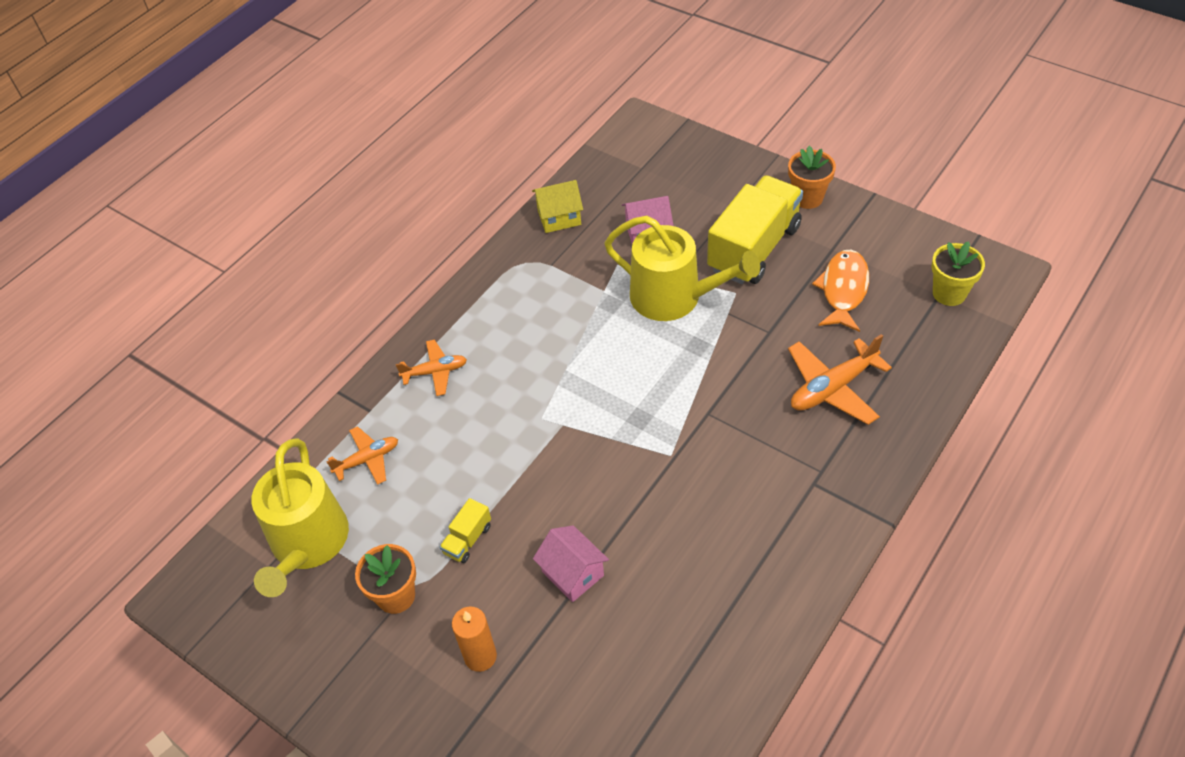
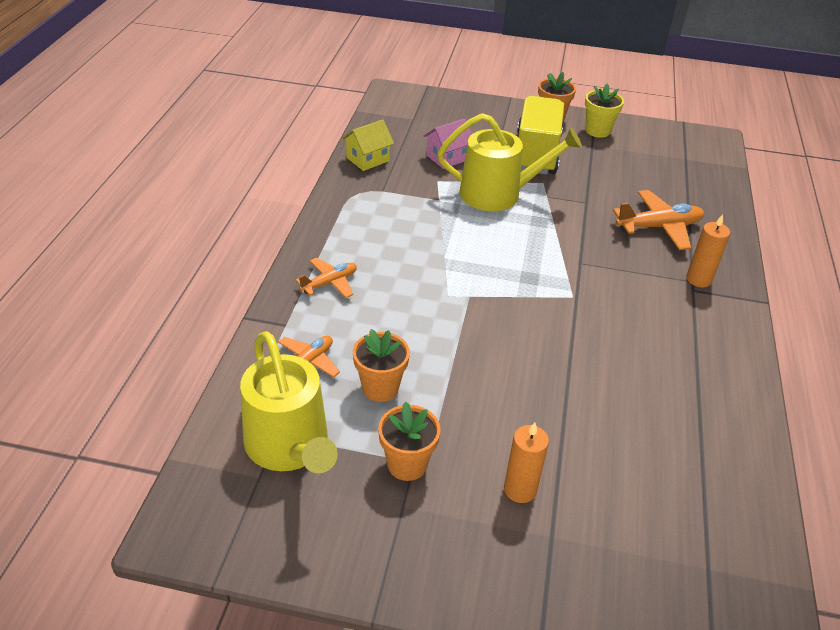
camera: 30 degrees left, 10 degrees down
yellow truck [440,498,491,563] -> none
pink house [533,526,609,602] -> none
orange plane [788,334,892,425] -> orange plane turned 135 degrees counterclockwise [613,190,704,250]
orange fish [812,250,869,332] -> none
yellow flower pot [931,241,985,306] -> yellow flower pot moved to [585,84,624,138]
none -> orange flower pot [353,329,410,402]
none -> orange candle [686,214,730,287]

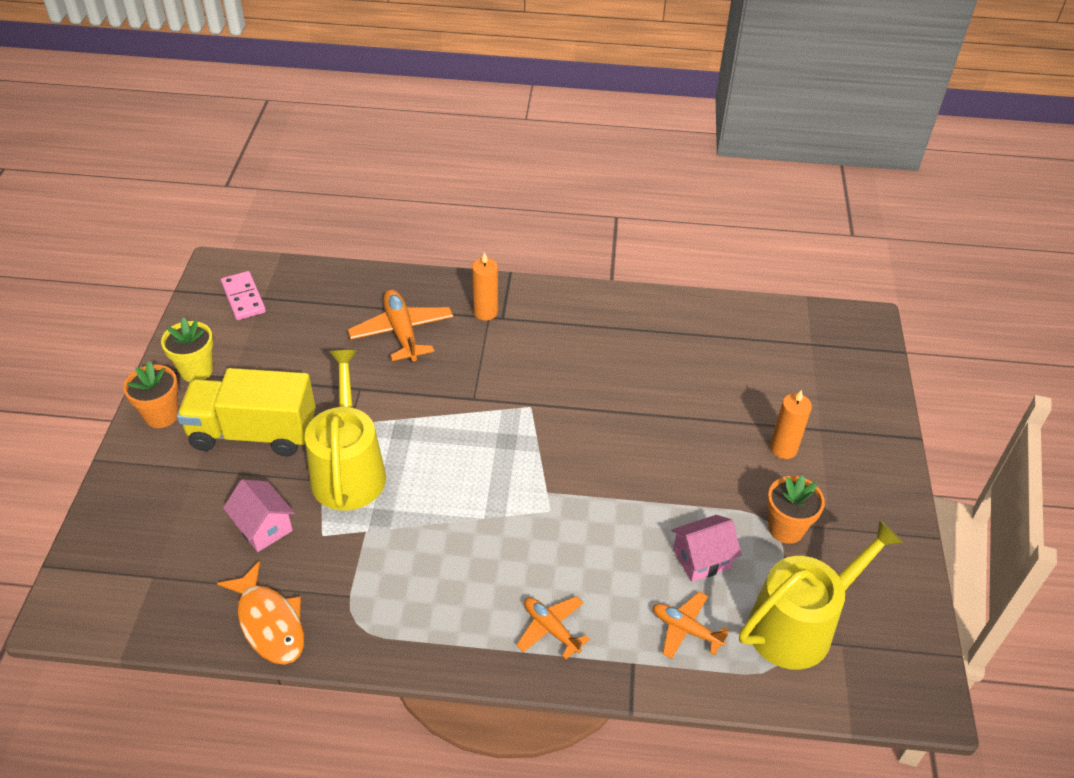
camera: 95 degrees left, 5 degrees up
yellow house [342,119,394,171] -> orange fish [217,561,304,665]
orange flower pot [353,329,410,402] -> pink house [671,515,742,582]
none -> pink domino [221,271,266,320]

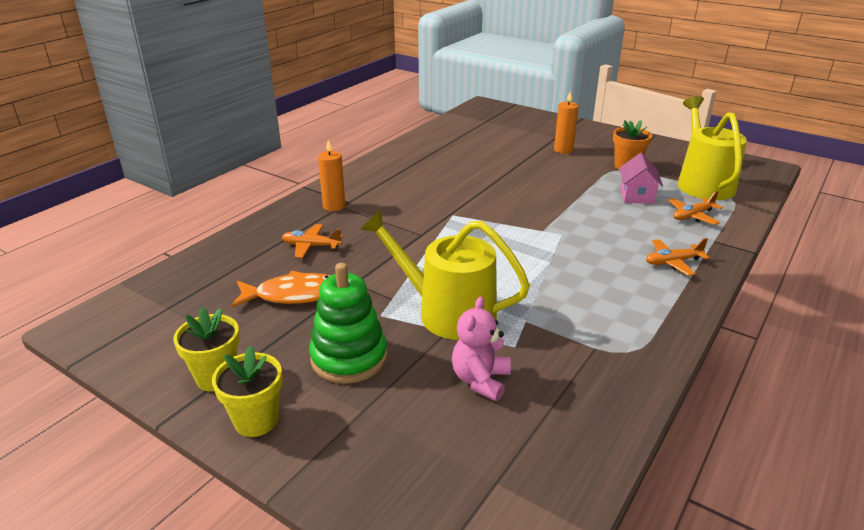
camera: 60 degrees left, 15 degrees down
orange flower pot [123,361,179,428] -> yellow flower pot [212,345,282,437]
yellow truck [177,368,316,457] -> green stacking toy [309,263,387,384]
orange fish [217,561,304,665] -> orange fish moved to [231,271,331,307]
pink domino [221,271,266,320] -> none
pink house [223,479,295,552] -> pink teddy bear [452,297,511,401]
orange plane [348,289,453,362] -> orange plane [282,224,343,258], size x0.63

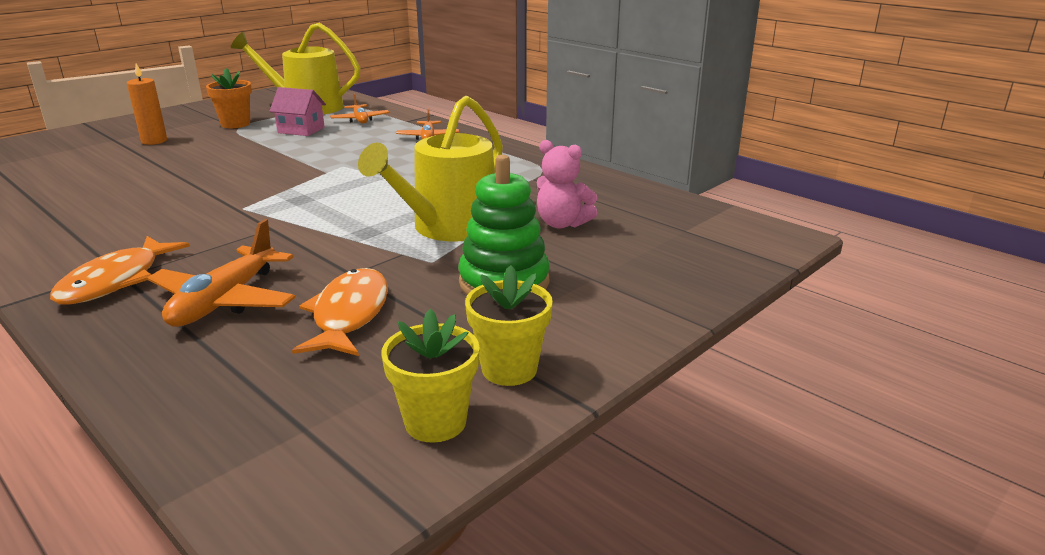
camera: 80 degrees left, 5 degrees down
yellow flower pot [212,345,282,437] -> yellow flower pot moved to [381,309,480,443]
orange plane [282,224,343,258] -> orange plane [148,219,296,326], size x1.60
orange candle [318,140,345,211] -> orange fish [50,236,190,305]

